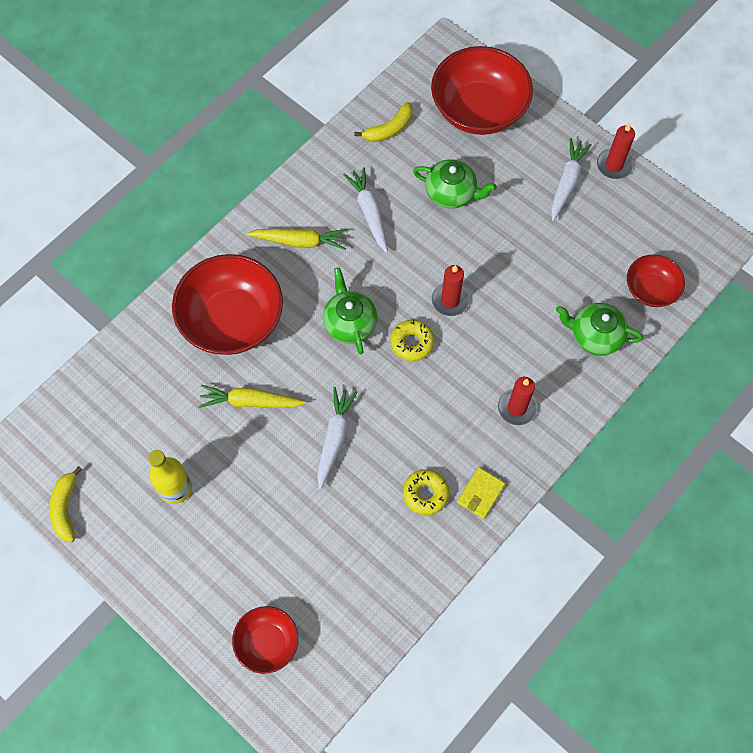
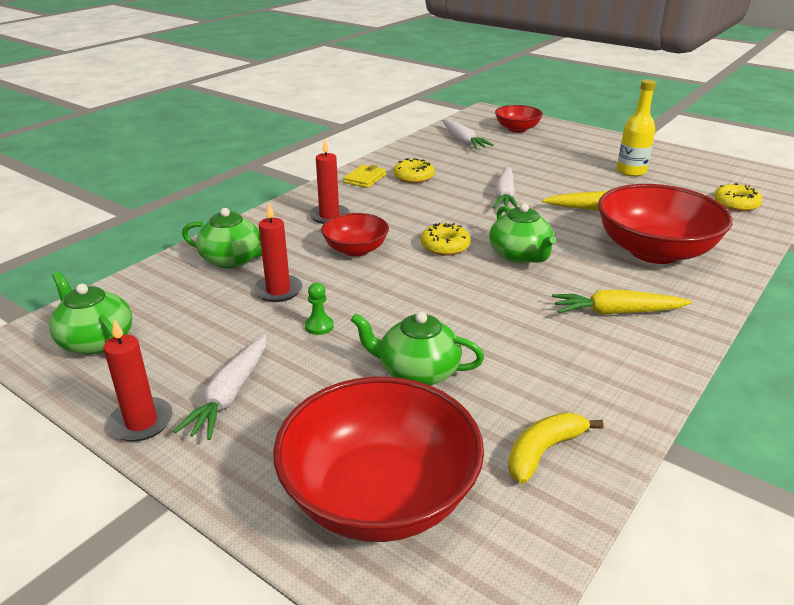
camera: 175 degrees right, 35 degrees down
yellow banana [49,466,82,542] -> none
white carrot [343,167,388,253] -> white carrot moved to [442,119,494,149]
red candle [432,265,470,316] -> red candle moved to [254,203,302,302]
red bowl [627,254,685,307] -> red bowl moved to [321,213,389,256]
none -> green teapot [49,272,132,355]
none -> green pawn [305,283,334,335]
none -> yellow donut [714,183,762,211]

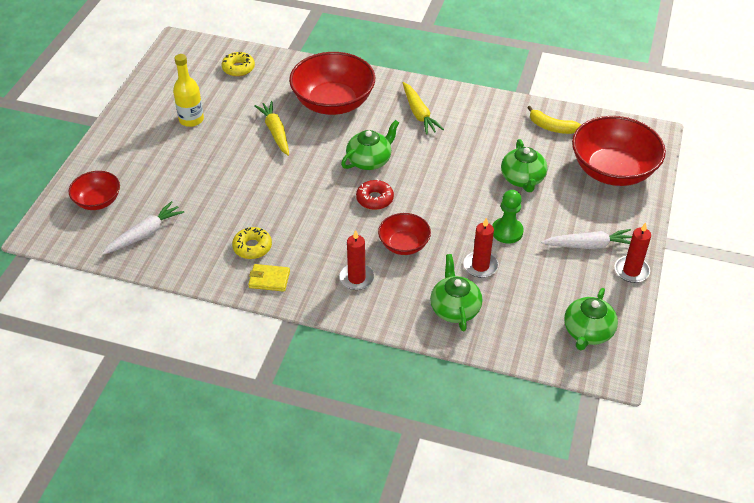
camera: 110 degrees left, 15 degrees up
green pawn [305,283,334,335] -> green pawn [492,190,524,243], size x1.69
yellow donut [421,223,471,256] -> red donut [356,179,394,210]
white carrot [493,166,518,209] -> none

